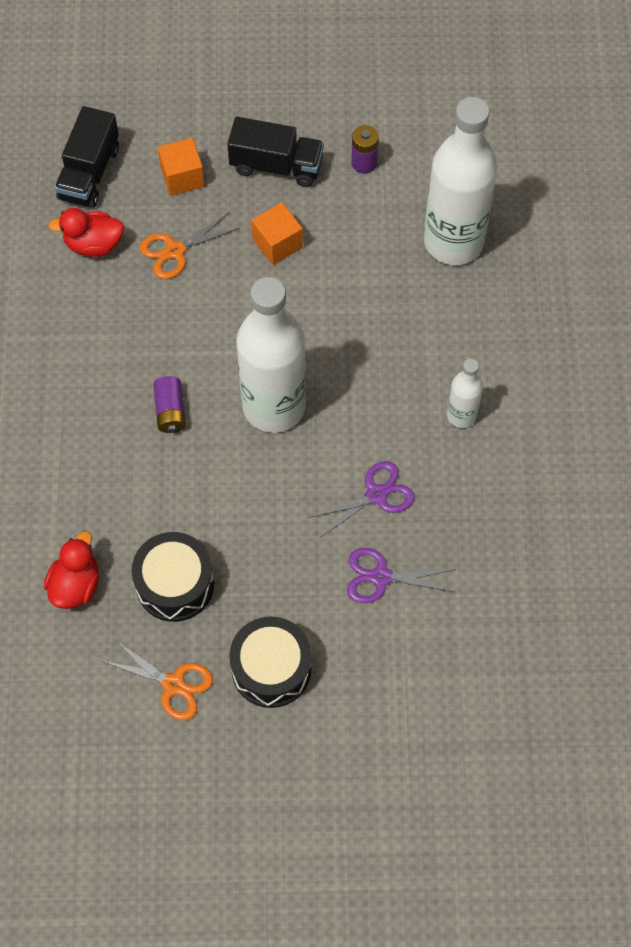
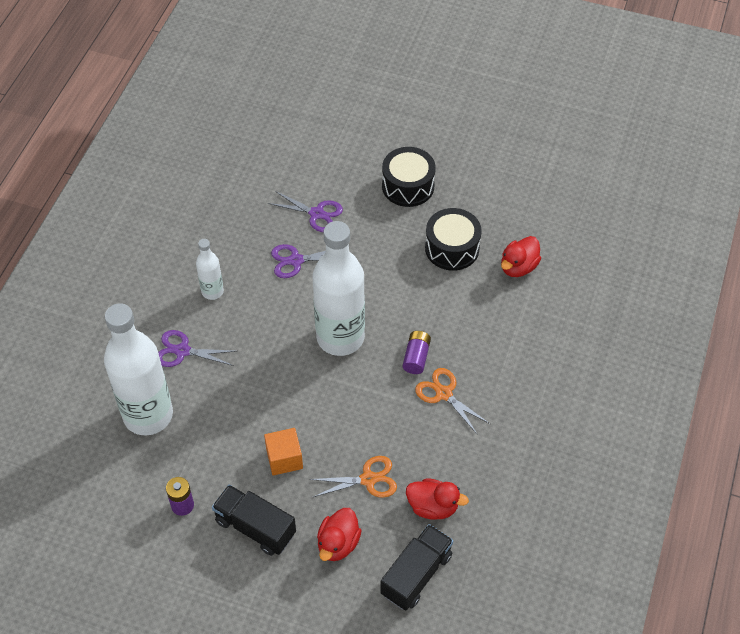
camera: 160 degrees left, 10 degrees down
orange scissors [102,640,213,721] -> orange scissors moved to [415,368,490,434]
orange cube [158,138,205,196] -> red duck [317,508,362,561]
none -> purple scissors [158,330,236,367]

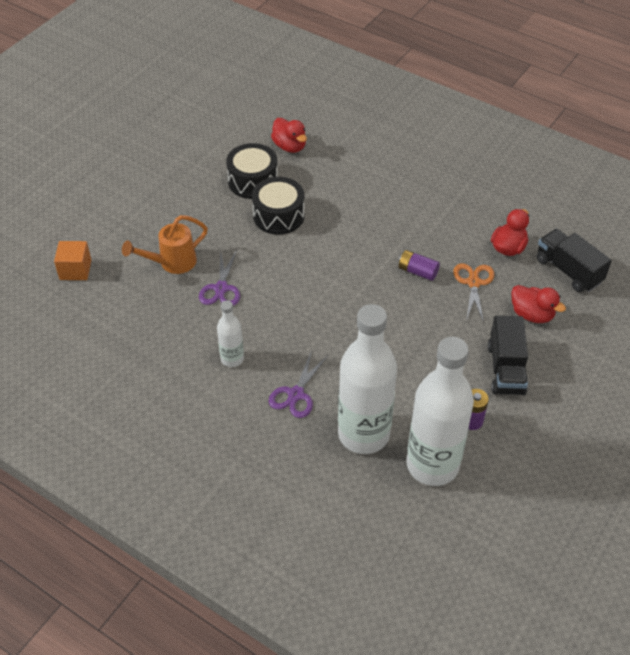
camera: 75 degrees left, 5 degrees down
black truck [212,485,296,556] -> black truck turned 45 degrees counterclockwise [488,316,528,395]
orange cube [264,428,303,476] -> orange cube moved to [54,241,91,280]
purple scissors [267,191,343,232] -> orange watering can [122,215,208,274]
white bottle [313,221,365,356] -> white bottle moved to [407,337,474,486]
black drum [382,147,436,207] -> black drum moved to [252,177,305,235]
purple battery [403,331,431,374] -> purple battery moved to [399,250,440,281]
orange scissors [415,368,490,434] -> none

